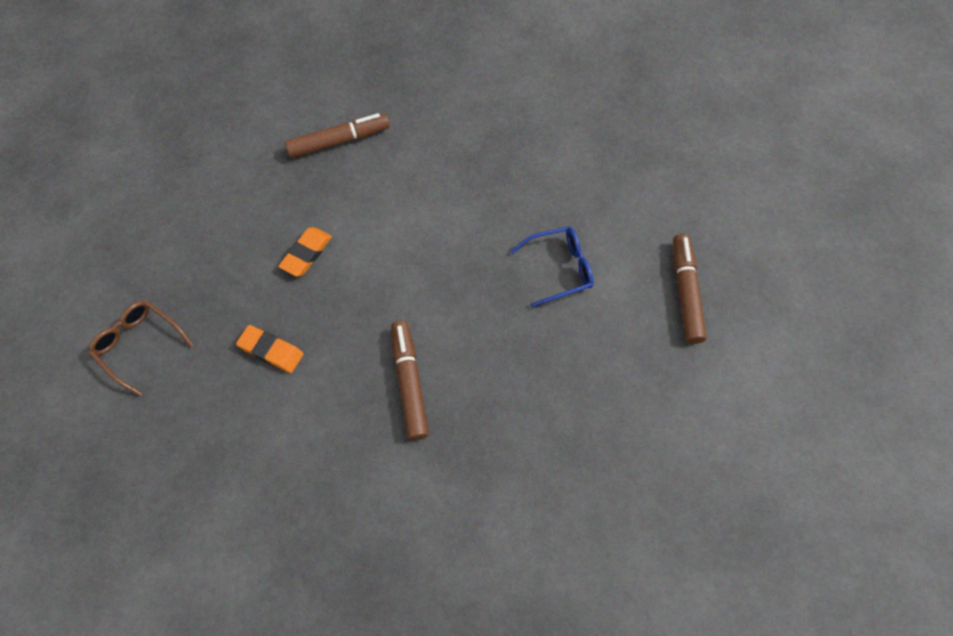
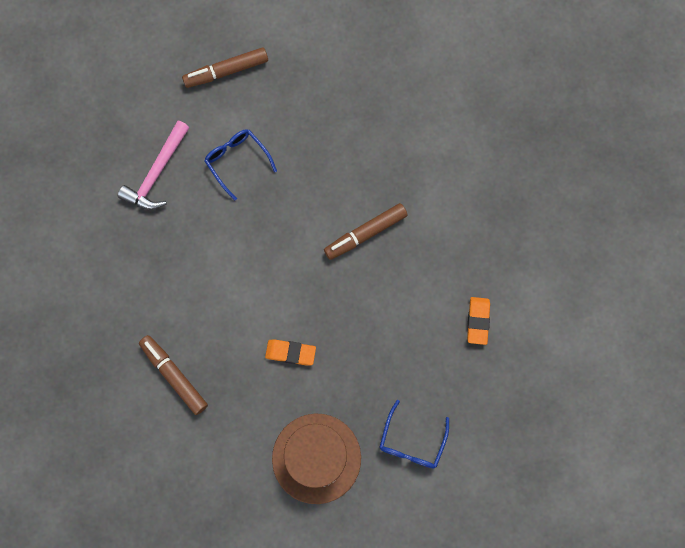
camera: 110 degrees left, 10 degrees up
brown glasses [88,300,194,396] -> blue glasses [380,400,449,469]
orange eraser [236,325,303,373] -> orange eraser moved to [467,297,490,345]
none -> pink hammer [118,121,189,210]
none -> brown hat [272,414,361,504]

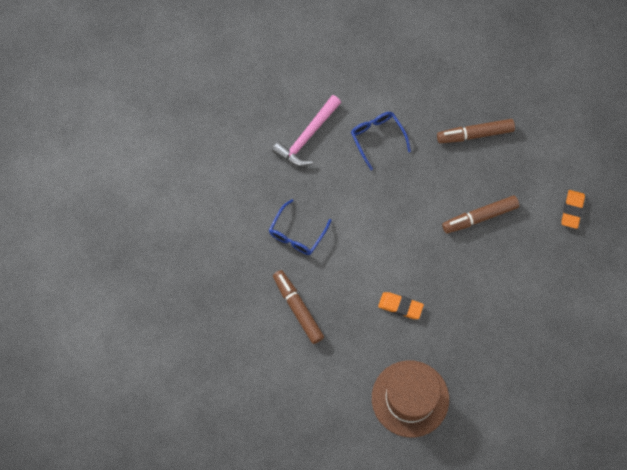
camera: 10 degrees right, 5 degrees down
brown marker [182,47,268,88] -> brown marker moved to [437,119,515,143]
blue glasses [380,400,449,469] -> blue glasses moved to [269,199,332,255]
orange eraser [467,297,490,345] -> orange eraser moved to [561,190,585,229]

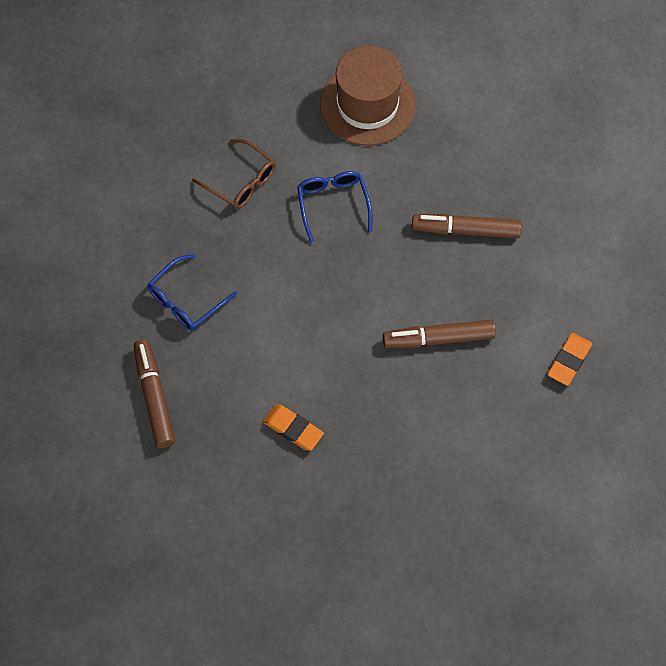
camera: 15 degrees right, 5 degrees down
pink hammer [272,95,341,167] -> brown glasses [192,139,276,209]
brown hat [372,360,449,437] -> brown hat moved to [320,46,416,146]

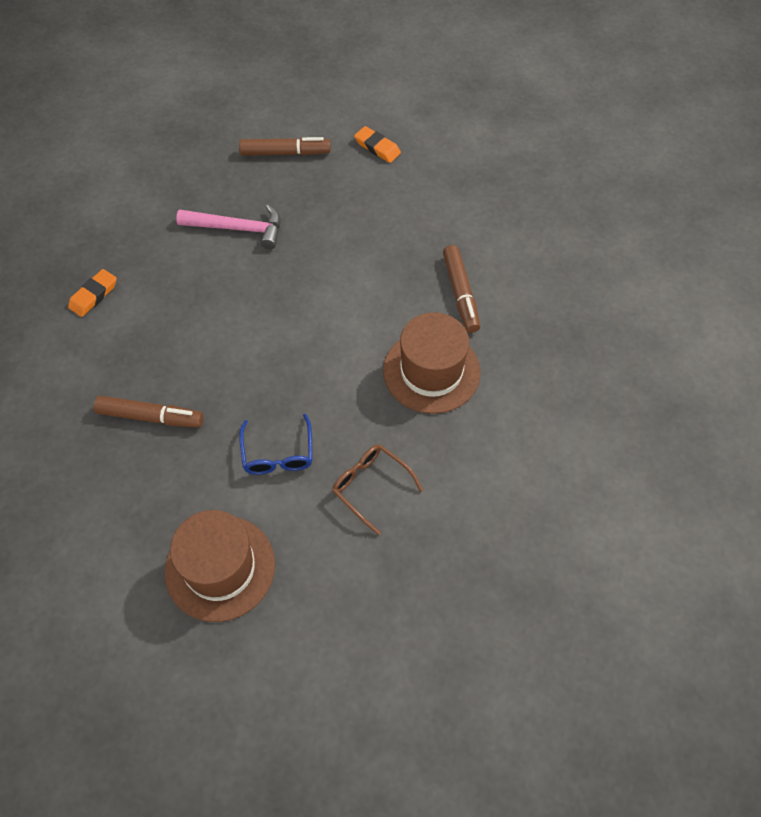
camera: 175 degrees left, 5 degrees down
blue glasses [147,254,237,330] -> brown hat [383,312,481,414]
orange eraser [263,404,324,451] -> orange eraser moved to [354,126,401,163]
brown marker [383,320,496,348] -> brown marker moved to [239,137,331,156]
none -> pink hammer [176,204,281,249]

